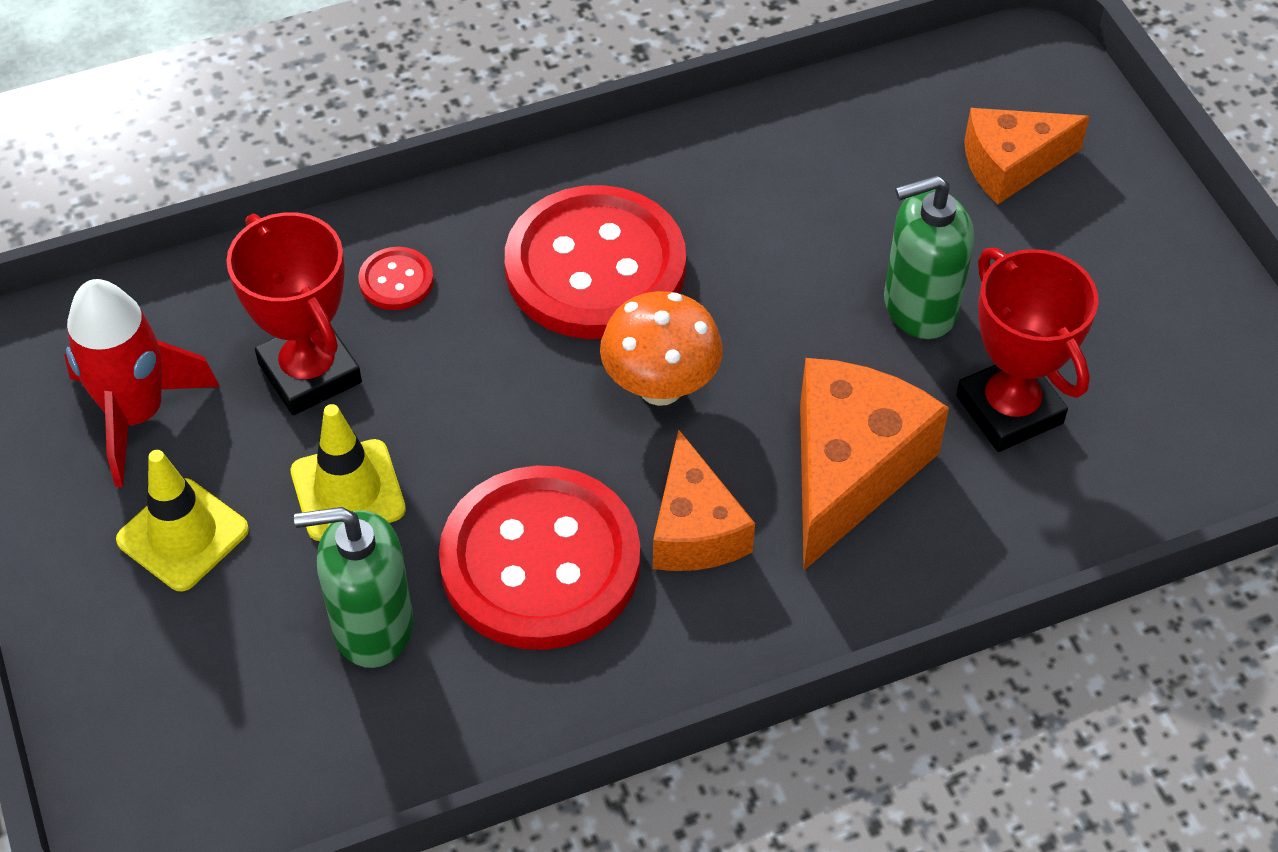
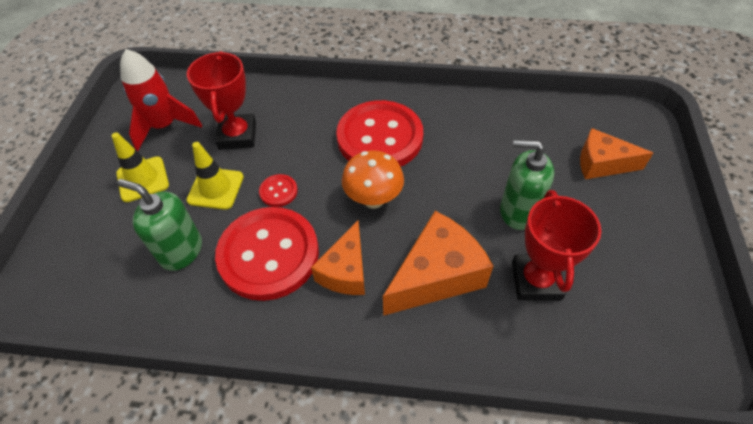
camera: 30 degrees right, 0 degrees up
red button [358,247,434,310] -> red button moved to [259,174,298,207]

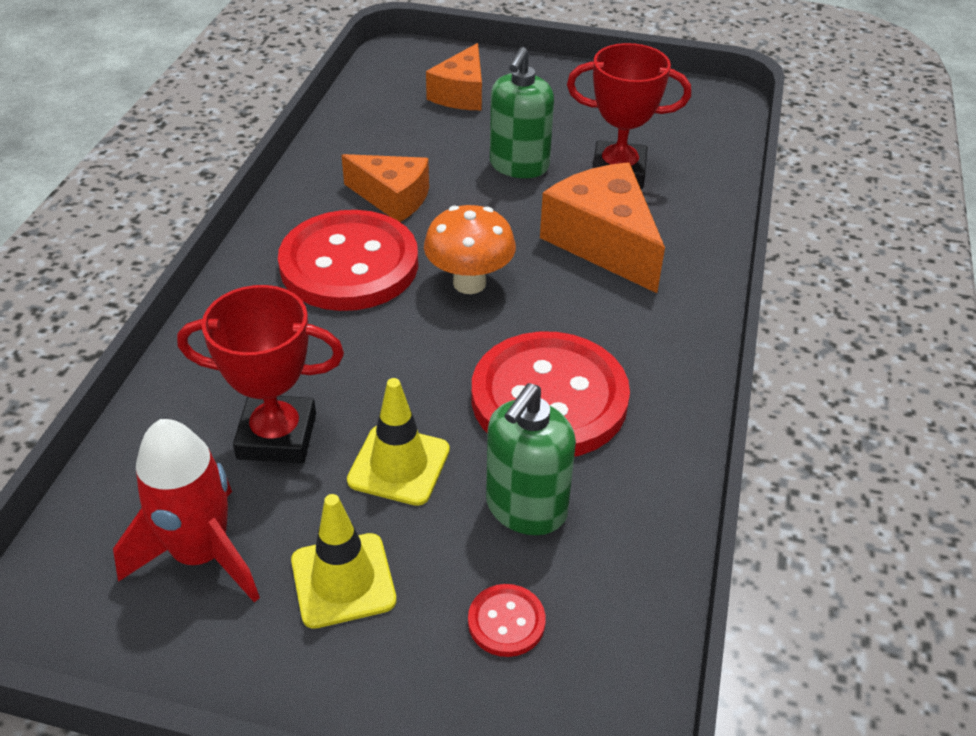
camera: 85 degrees left, 10 degrees down
red button [259,174,298,207] -> red button moved to [468,584,546,657]
orange cheese [311,221,365,295] -> orange cheese moved to [341,154,429,222]

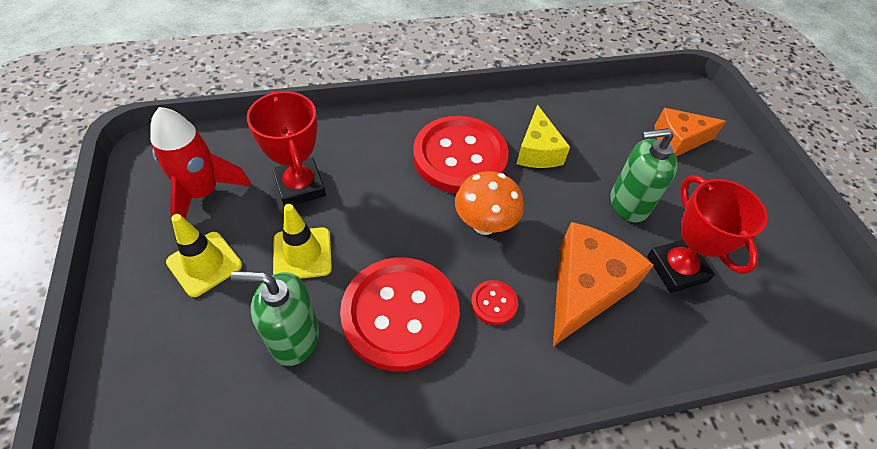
camera: 60 degrees right, 10 degrees up
orange cheese [341,154,429,222] -> yellow cheese [516,105,570,168]
red button [468,584,546,657] -> red button moved to [471,280,518,325]

